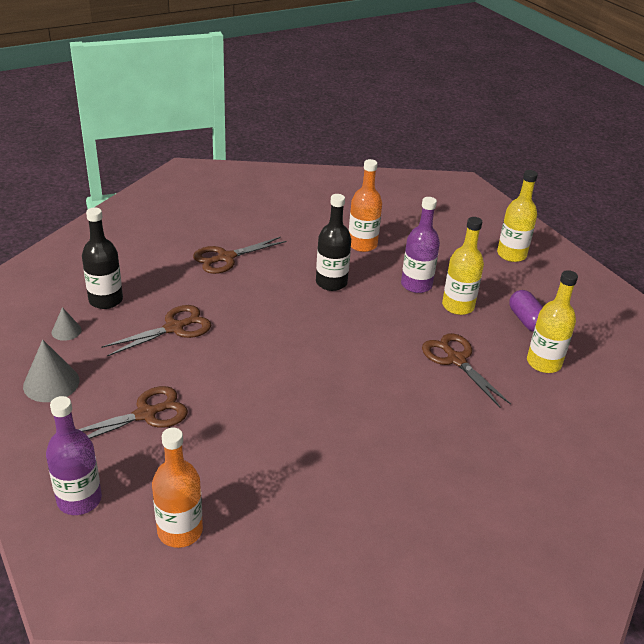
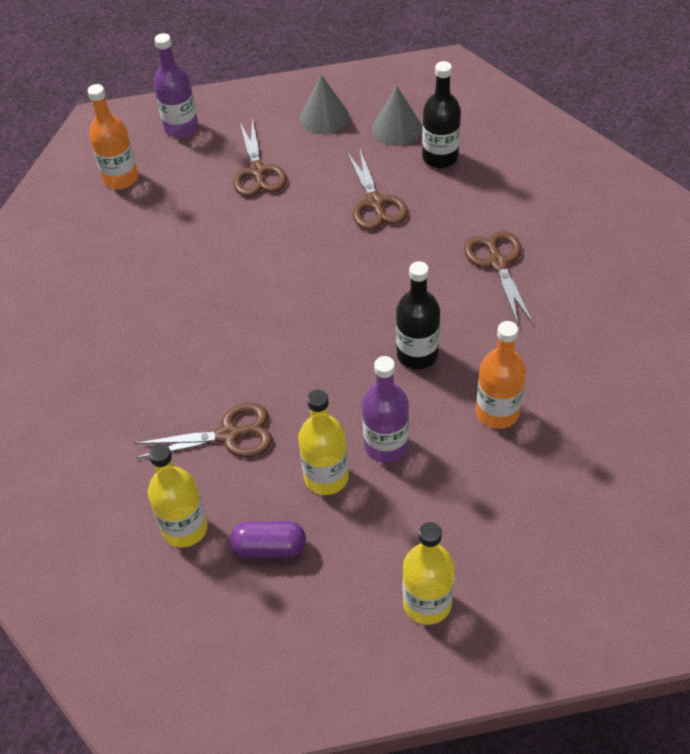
camera: 115 degrees right, 15 degrees up
grey cone [52,307,82,341] -> grey cone [372,86,422,146], size x1.74

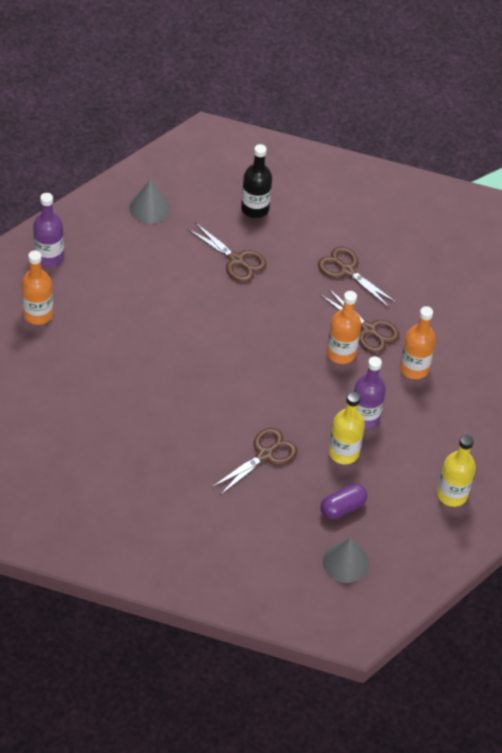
camera: 40 degrees left, 0 degrees up
yellow bottle [148,444,208,547] -> none
brown scissors [234,119,287,197] -> brown scissors moved to [320,288,400,354]
grey cone [372,86,422,146] -> grey cone moved to [323,537,369,583]
black bottle [396,261,440,369] -> orange bottle [327,291,361,364]

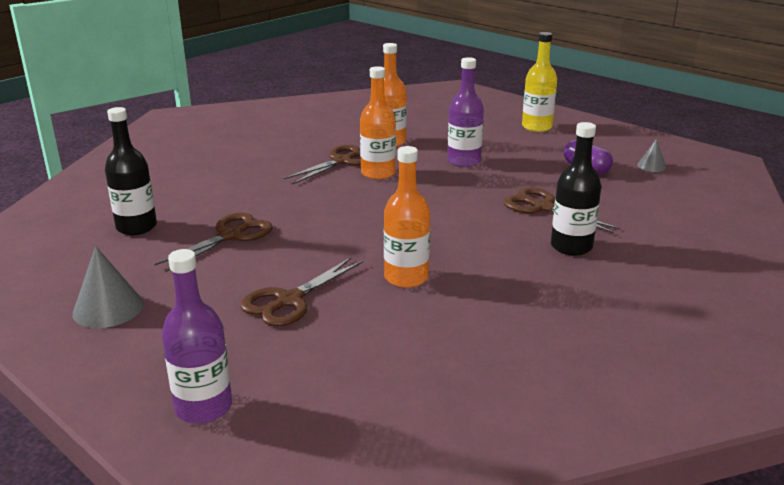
camera: 90 degrees left, 25 degrees down
orange bottle [21,250,53,325] -> orange bottle moved to [384,146,430,288]
brown scissors [318,246,397,308] -> brown scissors moved to [240,258,363,327]
grey cone [323,537,369,583] -> grey cone [637,139,666,172], size x0.58
yellow bottle [329,392,365,464] -> none
none -> black bottle [551,122,601,256]

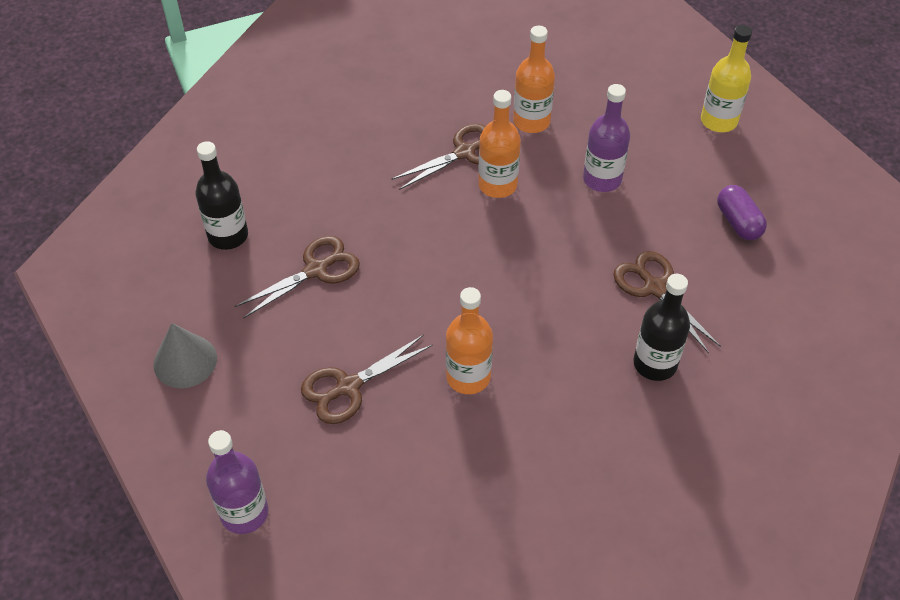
camera: 15 degrees right, 25 degrees up
grey cone [637,139,666,172] -> none

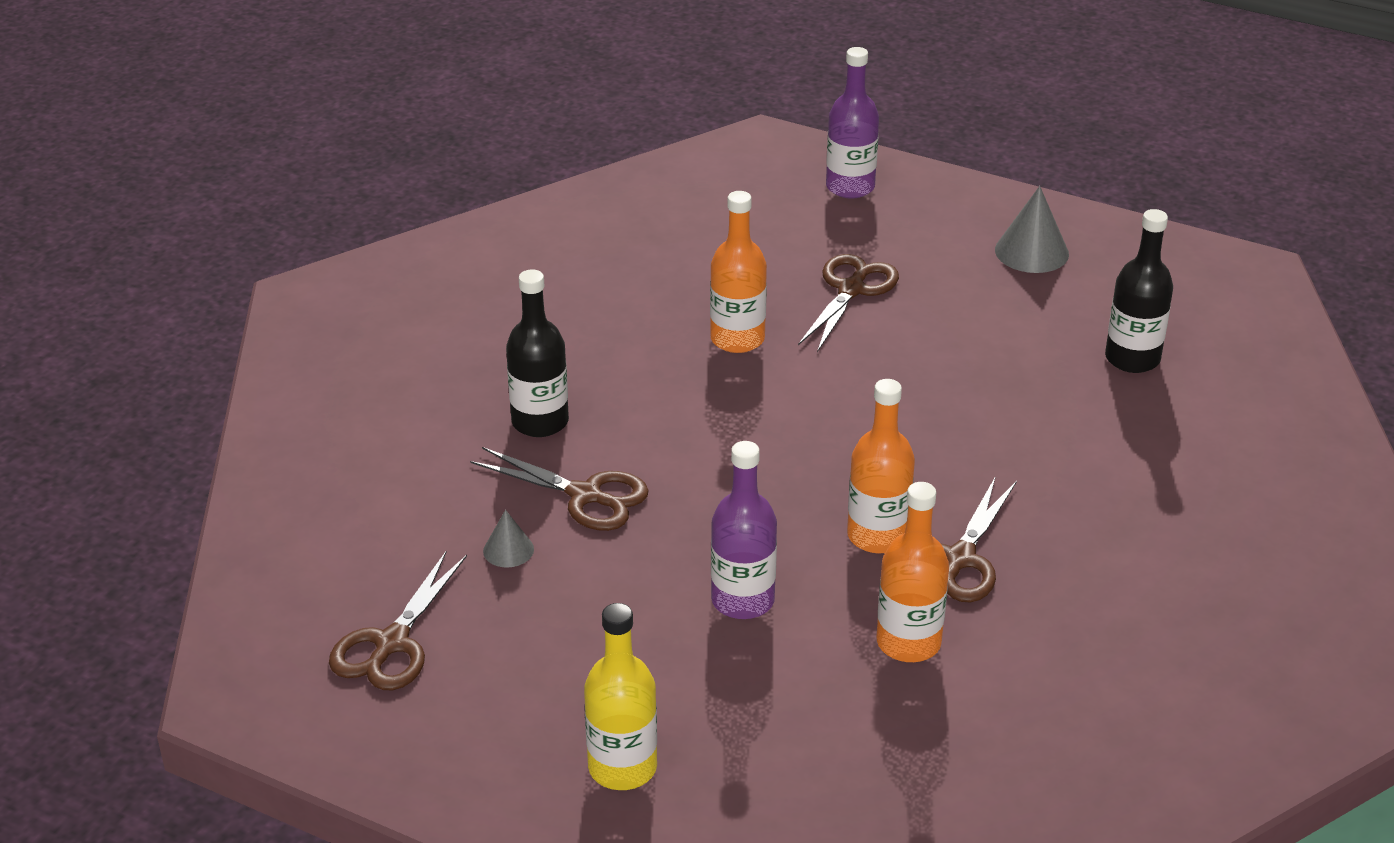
camera: 150 degrees right, 15 degrees down
brown scissors [234,236,360,319] -> brown scissors moved to [329,551,467,690]
purple capsule [717,185,767,240] -> none
none -> grey cone [483,510,534,568]

